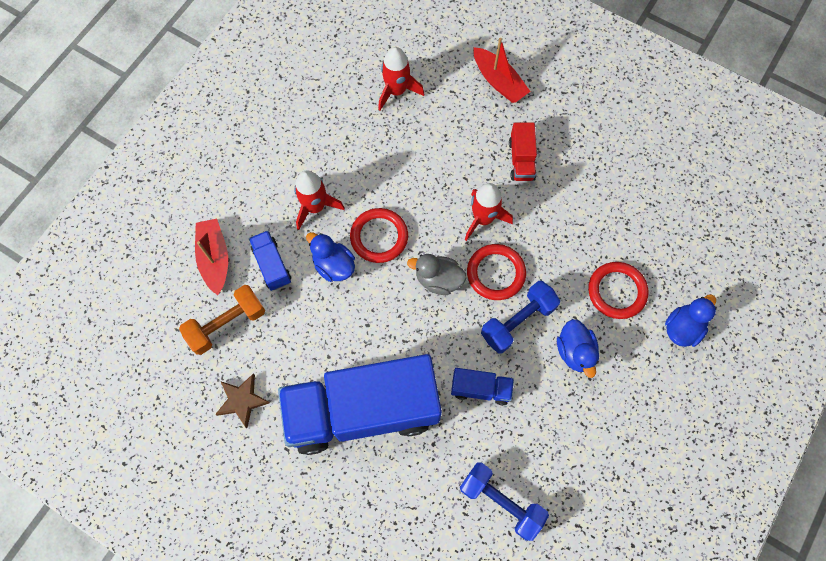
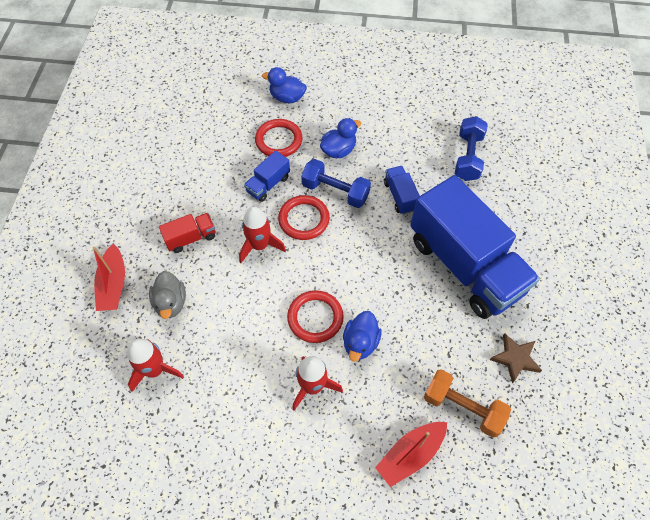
camera: 115 degrees left, 10 degrees down
blue truck [249,230,291,291] -> blue truck moved to [244,151,290,202]
grey duck [407,254,467,295] -> grey duck moved to [149,271,186,319]
red boat [473,38,531,103] -> red boat turned 150 degrees clockwise [93,243,125,311]

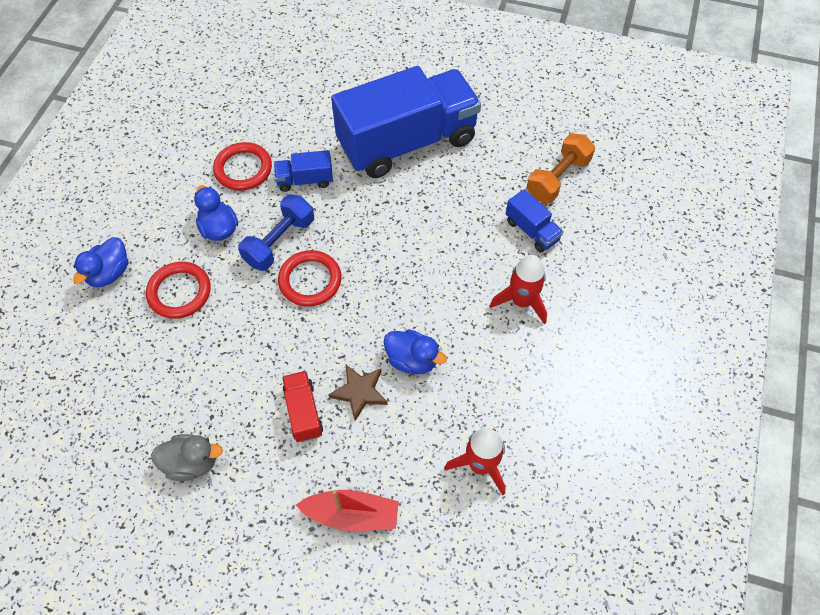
camera: 80 degrees left, 0 degrees up
grey duck [149,271,186,319] -> grey duck moved to [151,434,223,481]
red rocket [239,207,286,263] -> none
blue truck [244,151,290,202] -> blue truck moved to [506,189,563,253]
red ring [287,290,344,343] -> red ring moved to [213,142,272,191]
blue duck [343,311,382,361] -> blue duck moved to [384,329,447,374]
red boat [375,422,447,487] -> none
blue dumbbell [455,116,488,181] -> none
brown star [490,333,542,383] -> brown star moved to [328,365,388,421]

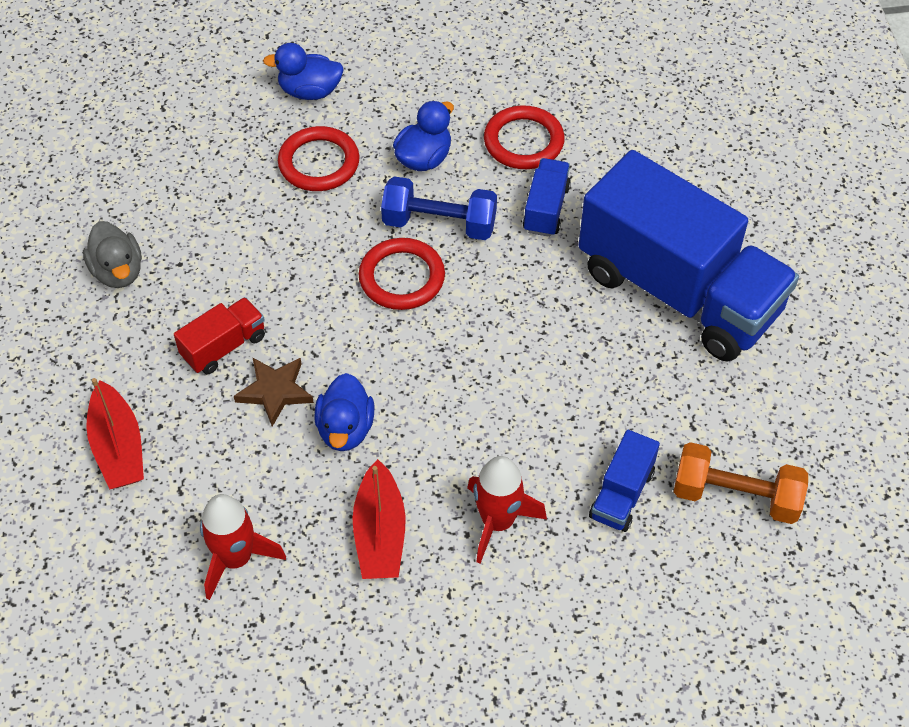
camera: 65 degrees right, 5 degrees down
blue truck [274,150,333,192] -> blue truck turned 45 degrees clockwise [523,158,571,237]
none -> red boat [352,459,406,579]

